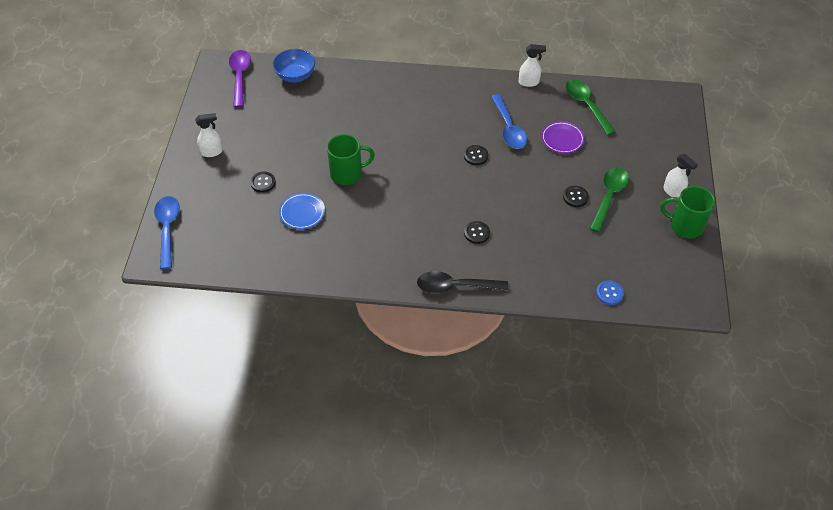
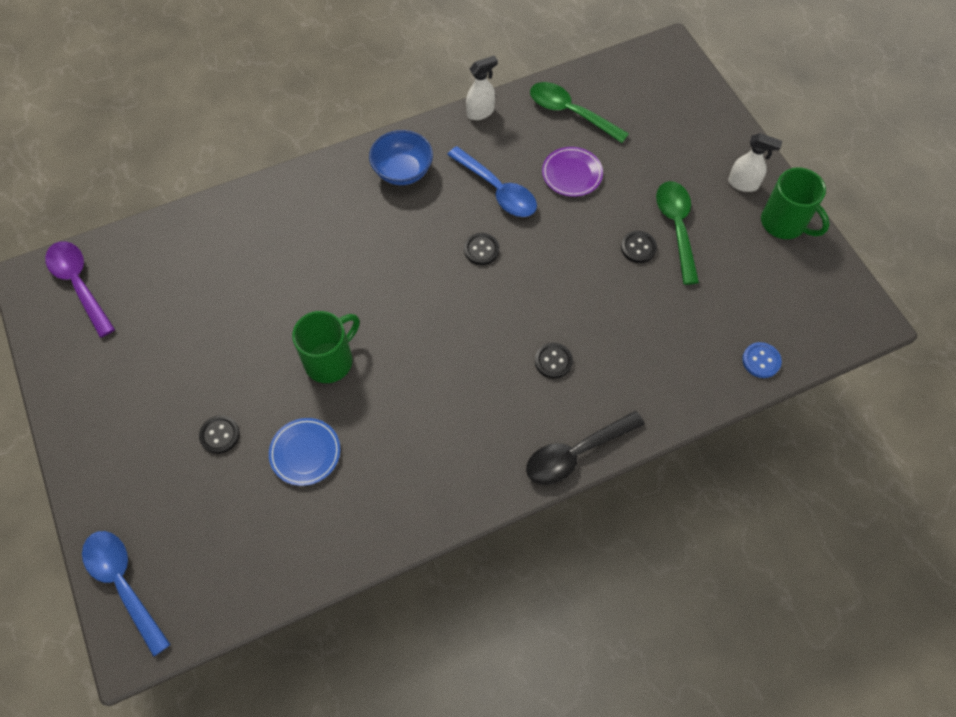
camera: 30 degrees left, 10 degrees up
white spray bottle [195,113,223,157] -> none
blue bowl [273,49,315,83] -> blue bowl moved to [369,130,433,185]
green mug [660,186,715,238] -> green mug turned 120 degrees counterclockwise [761,167,830,239]

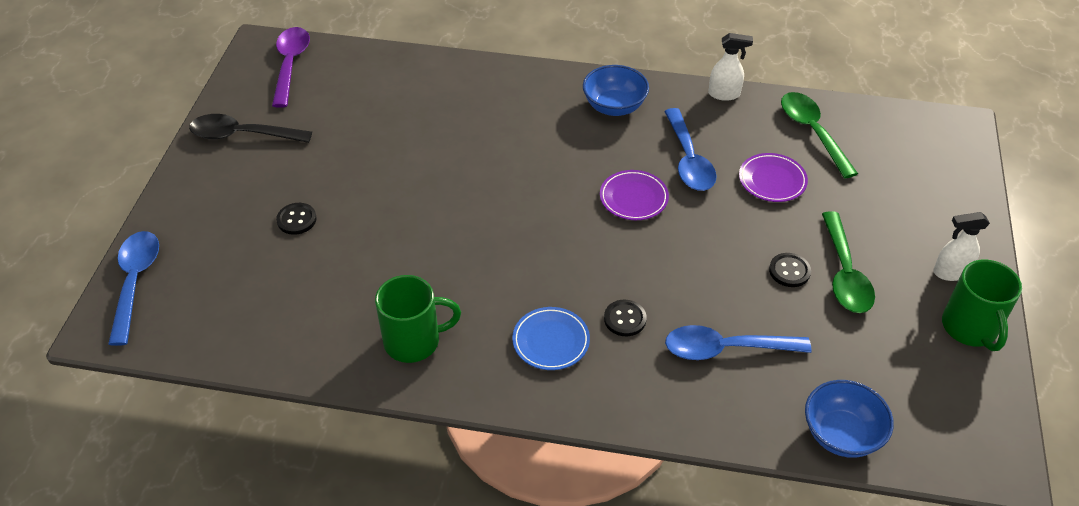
camera: 35 degrees right, 15 degrees down
blue plate [269,418,340,486] -> blue plate moved to [512,307,590,370]
green mug [292,311,360,383] -> green mug moved to [375,275,461,363]
black button [464,233,499,265] -> purple plate [600,170,669,220]
black spoon [526,411,645,485] -> black spoon moved to [189,114,312,143]
green spoon [656,181,699,285] -> green spoon turned 150 degrees clockwise [822,211,875,313]
white spray bottle [728,133,782,192] -> white spray bottle turned 120 degrees clockwise [933,212,990,281]
blue button [742,342,782,378] -> blue bowl [805,380,894,458]
none -> blue spoon [665,325,812,360]

